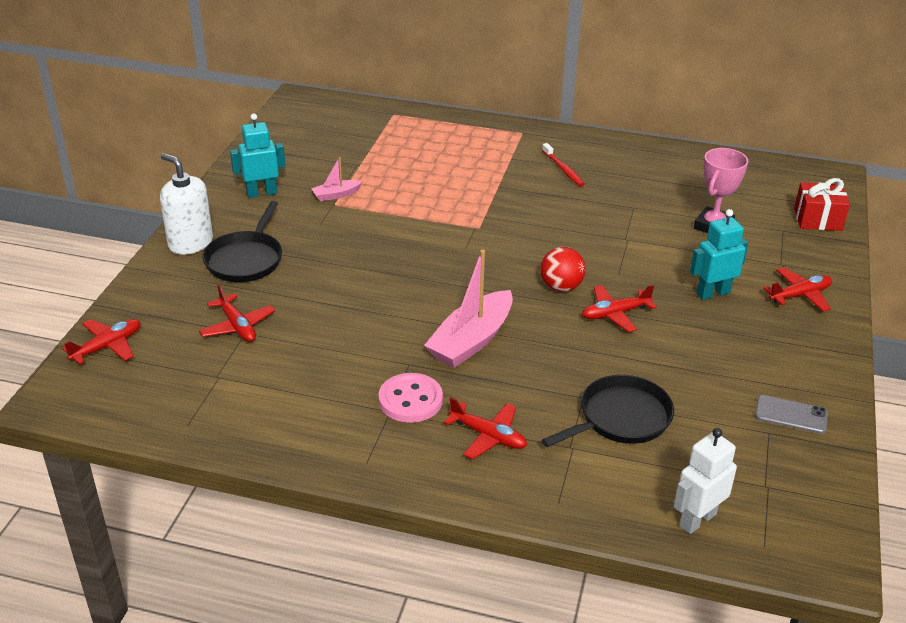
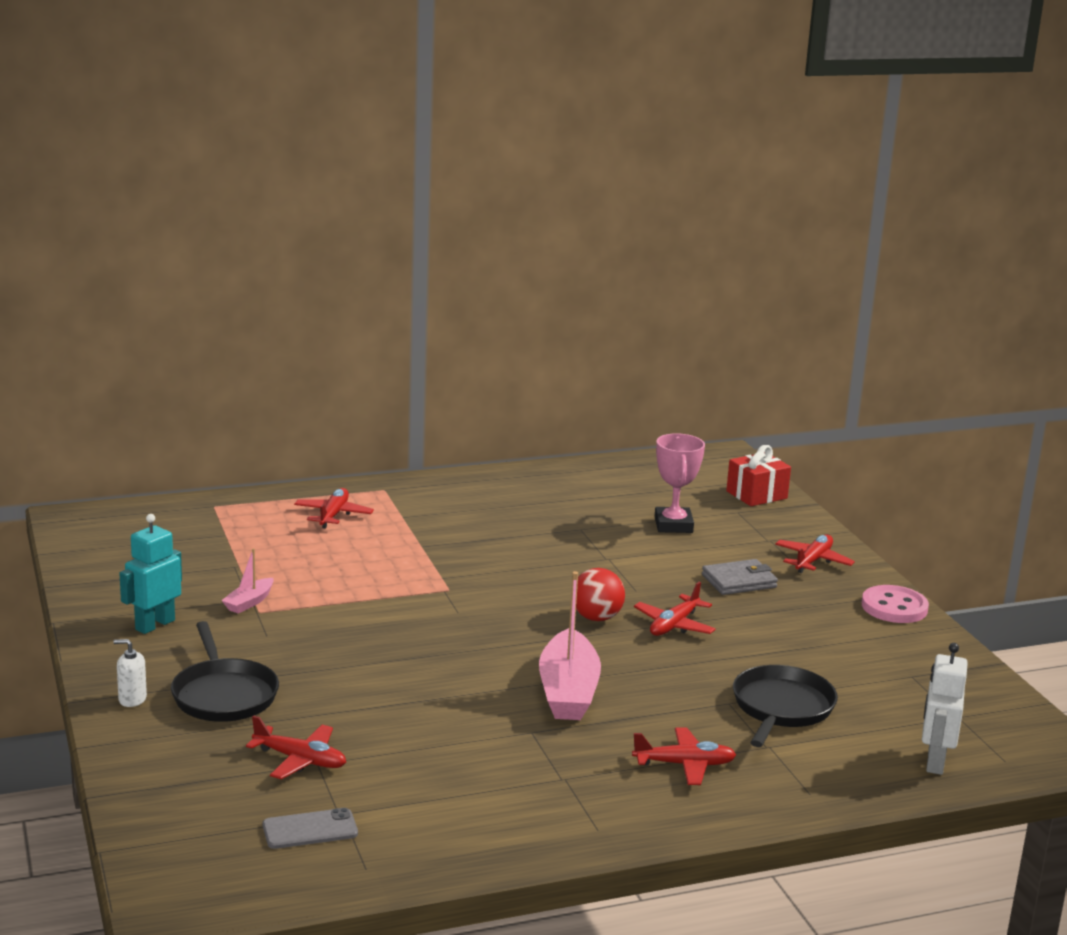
camera: 35 degrees left, 15 degrees down
red plane [62,319,140,364] -> red plane moved to [294,488,374,529]
white soap dispenser [160,153,213,255] -> white soap dispenser [113,639,147,707], size x0.50
pink button [378,373,443,423] -> pink button moved to [862,585,929,623]
red toothbrush [542,143,584,187] -> none
turquoise robot [690,209,748,300] -> grey wallet [702,559,778,595]
grey phone [755,395,828,434] -> grey phone moved to [263,808,358,849]

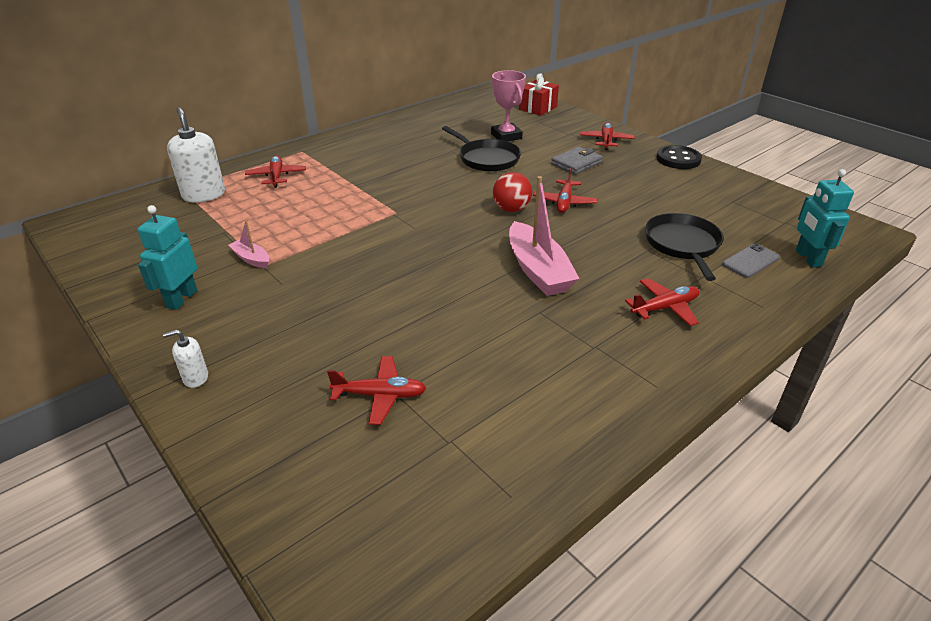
camera: 20 degrees left, 15 degrees up
black pan [171,621,279,722] -> black pan moved to [442,126,521,172]
pink boat [221,548,274,613] -> pink boat turned 120 degrees clockwise [229,221,269,268]
grey phone [263,808,358,849] -> grey phone moved to [722,243,780,278]
pink button [862,585,929,623] -> black button [657,145,702,169]
white robot [922,643,968,775] -> turquoise robot [796,169,854,267]
none -> white soap dispenser [167,107,225,202]

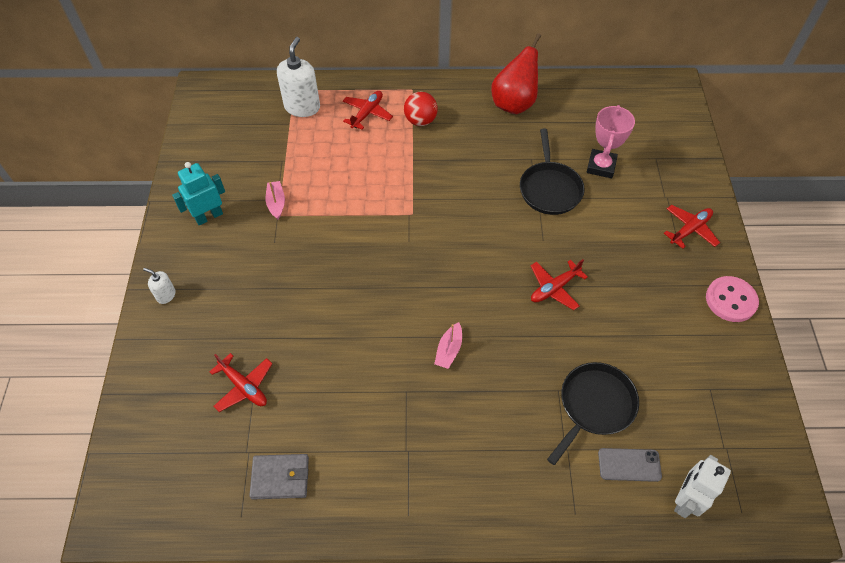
camera: 40 degrees right, 20 degrees up
red ball [493,172,532,212] -> red ball moved to [404,92,438,126]
pink boat [509,176,580,296] -> pink boat [434,322,462,369], size x0.49
red gift [519,73,559,116] -> none
grey wallet [551,147,603,175] -> grey wallet moved to [249,454,309,500]
red plane [625,278,699,326] -> none
black button [657,145,702,169] -> pink button [706,276,759,322]
turquoise robot [796,169,854,267] -> white robot [674,455,731,518]
none -> red pear [491,33,541,114]

